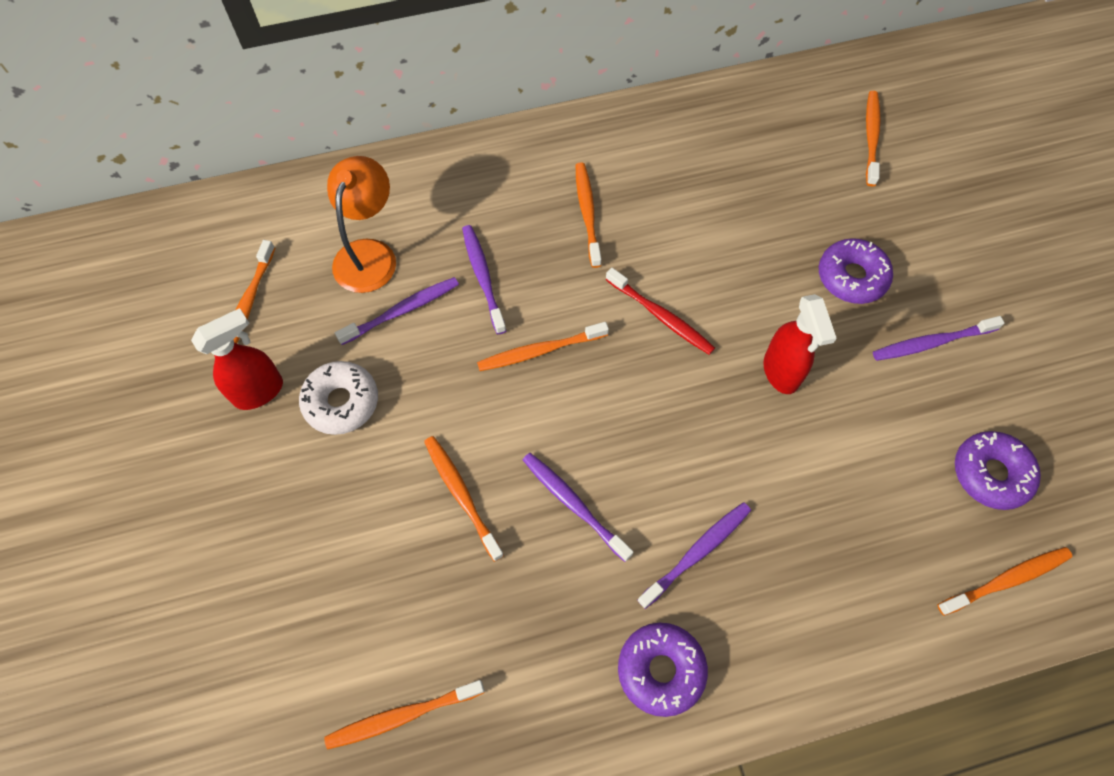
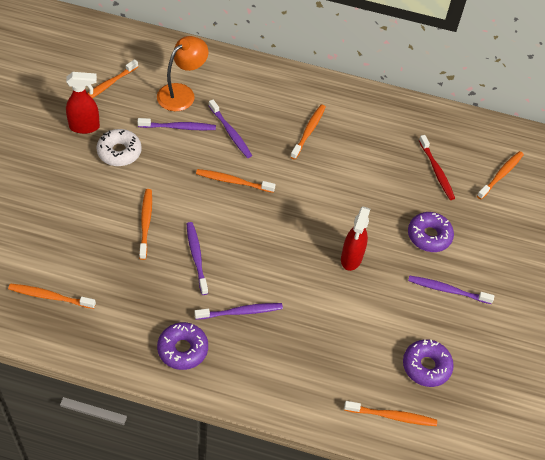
camera: 25 degrees right, 10 degrees down
purple toothbrush [462,225,506,334] -> purple toothbrush turned 135 degrees clockwise [209,100,252,158]
red toothbrush [606,268,715,355] -> red toothbrush moved to [419,135,455,200]

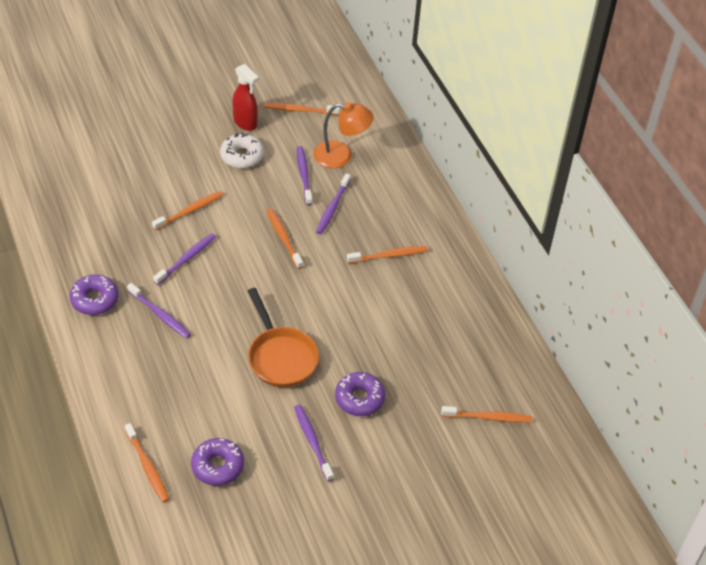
camera: 55 degrees right, 5 degrees down
orange toothbrush [8,283,96,309] -> none
purple toothbrush [137,118,216,130] -> purple toothbrush turned 150 degrees counterclockwise [297,146,312,205]
red spray bottle [341,206,370,271] -> orange pan [248,288,319,387]
red toothbrush [419,135,455,200] -> none

